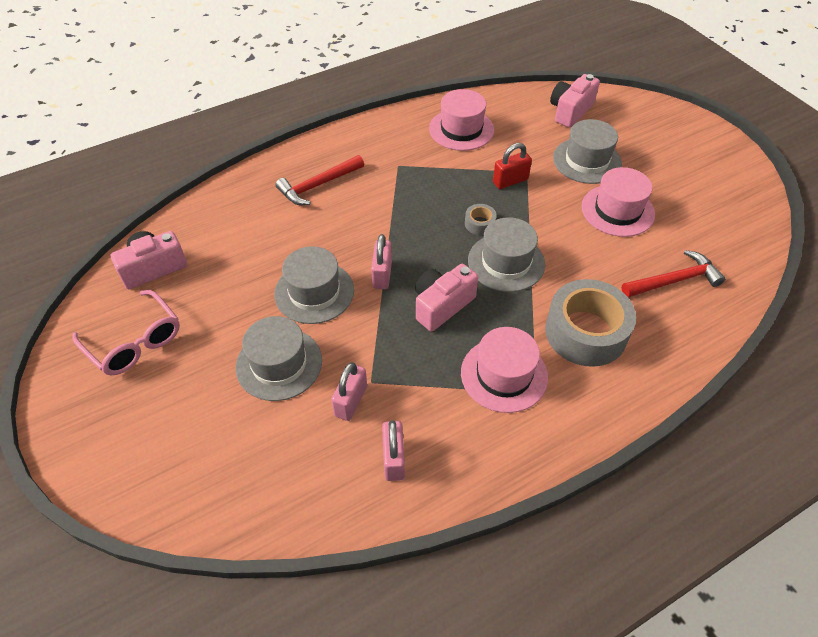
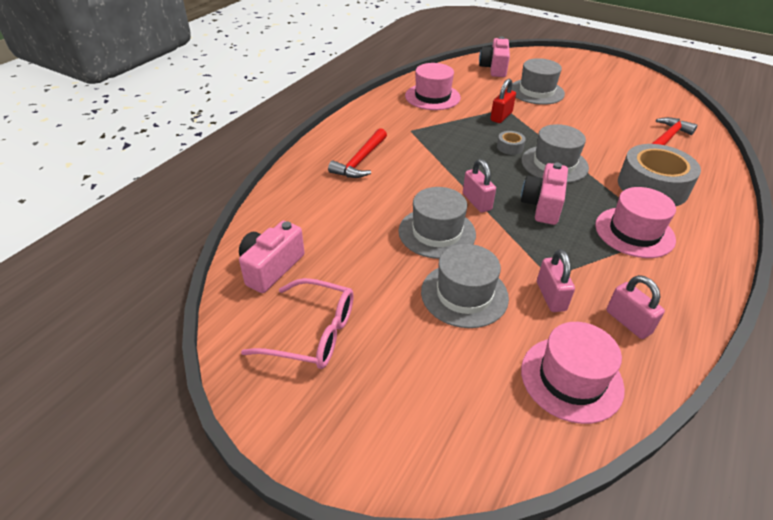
camera: 30 degrees left, 10 degrees down
pink hat [582,167,655,237] -> pink hat moved to [521,322,625,424]

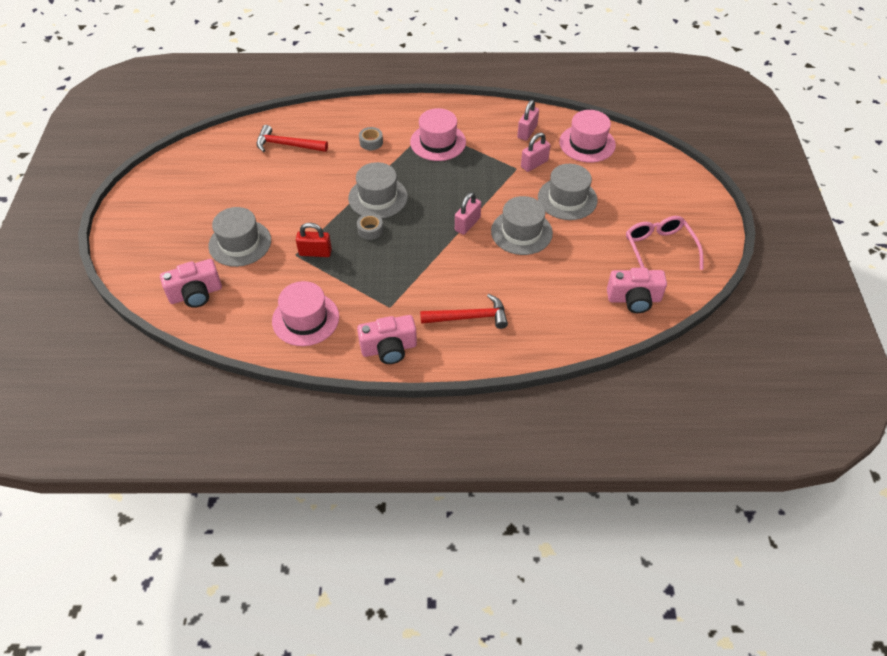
camera: 120 degrees left, 10 degrees up
pink camera [521,163,568,225] -> pink camera moved to [357,315,417,364]
grey tape [618,144,701,206] -> grey tape [359,127,383,150], size x0.43

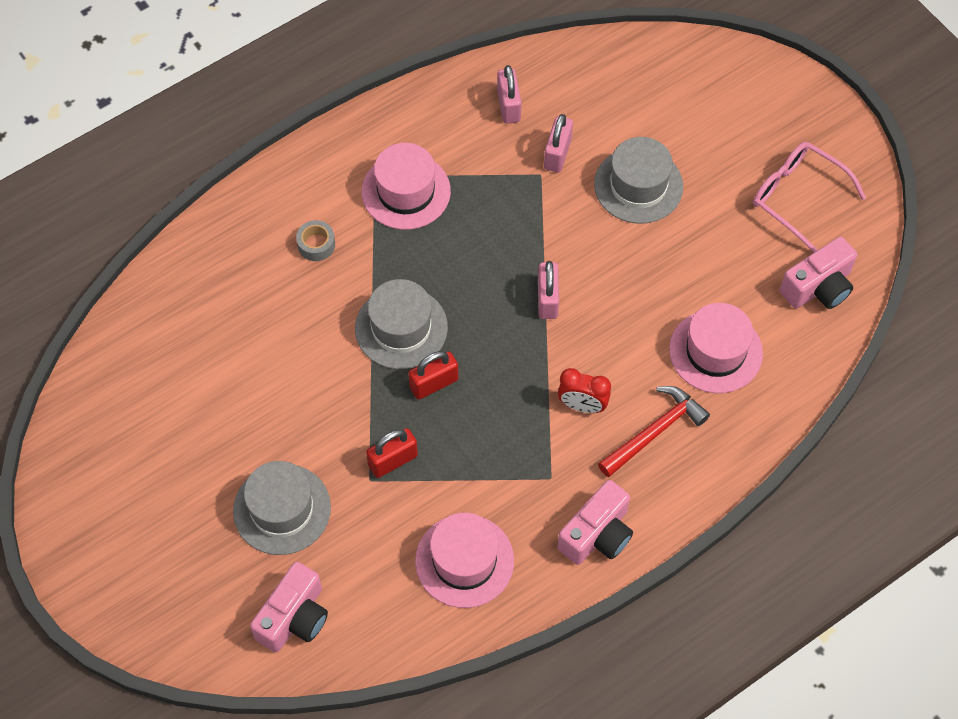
camera: 35 degrees left, 10 degrees up
red hammer [256,125,328,152] -> none
grey tape [357,213,383,240] -> red padlock [408,351,458,400]
grey hat [491,196,553,255] -> none
pink hat [559,110,616,163] -> pink hat moved to [669,303,763,393]
none -> red clock [558,368,611,413]

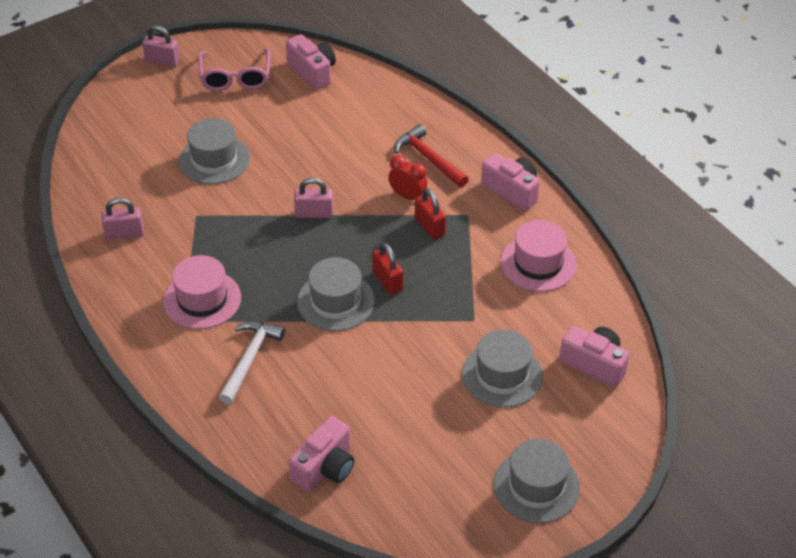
camera: 90 degrees left, 15 degrees down
grey tape [296,220,335,261] -> white hammer [219,321,285,404]
red padlock [366,428,418,478] -> red padlock moved to [415,189,446,239]
pink padlock [544,114,573,172] -> pink padlock moved to [142,25,180,67]
red clock [558,368,611,413] -> red clock turned 75 degrees counterclockwise [388,155,427,200]
pink hat [669,303,763,393] -> none
pink glasses [753,142,866,253] -> pink glasses turned 45 degrees counterclockwise [198,48,271,91]
none -> pink camera [289,416,354,492]
none -> grey hat [494,439,580,523]

